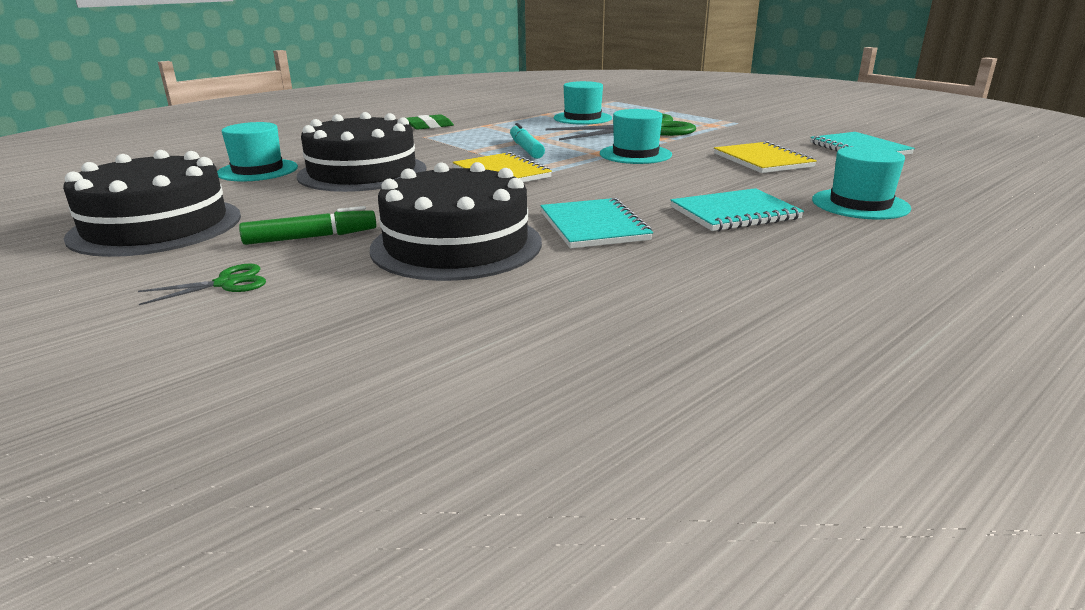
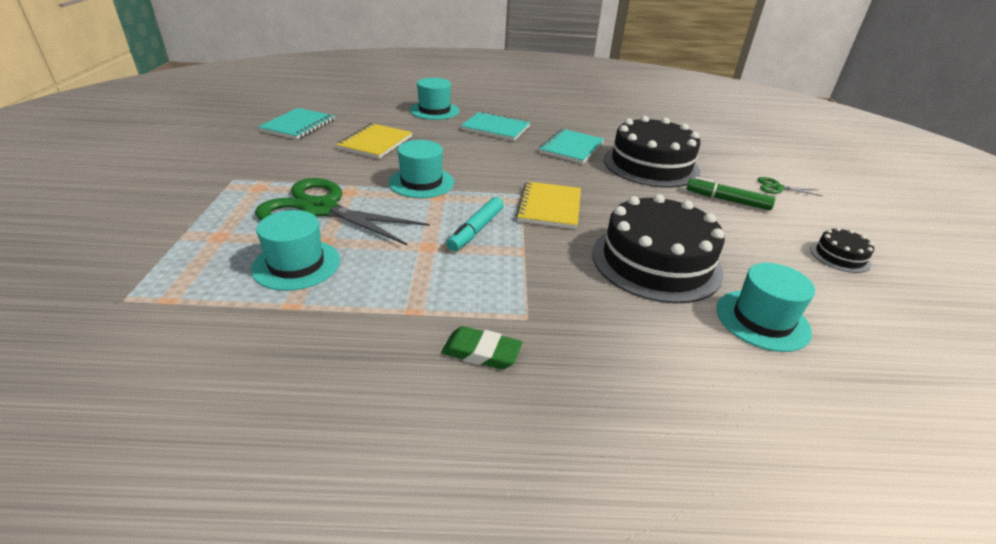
camera: 140 degrees left, 10 degrees up
black cake [63,150,241,257] -> black cake [810,227,874,273], size x0.45

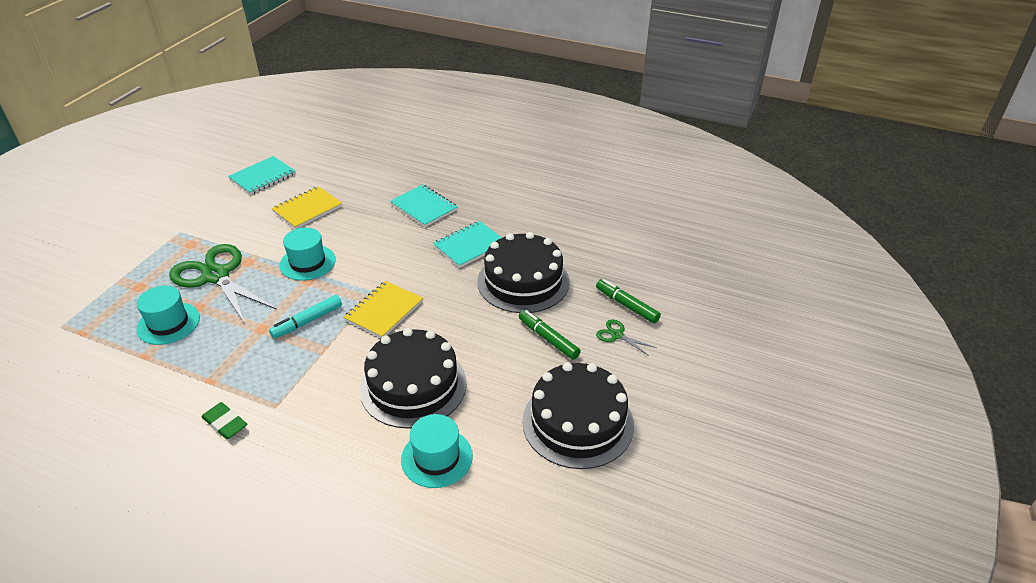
camera: 25 degrees right, 5 degrees up
turquoise hat [410,78,459,120] -> none
black cake [810,227,874,273] -> black cake [522,362,634,469], size x2.24
none -> green marker [596,279,661,323]

